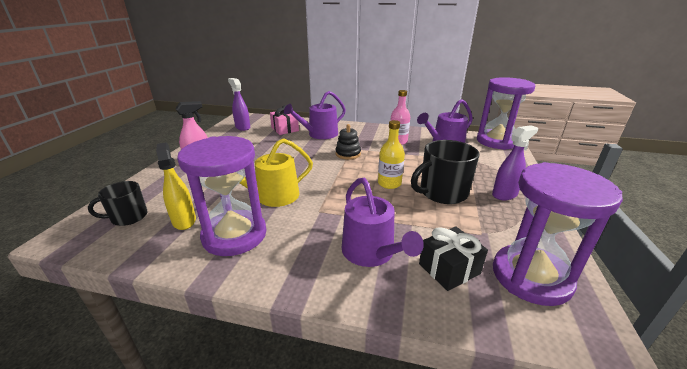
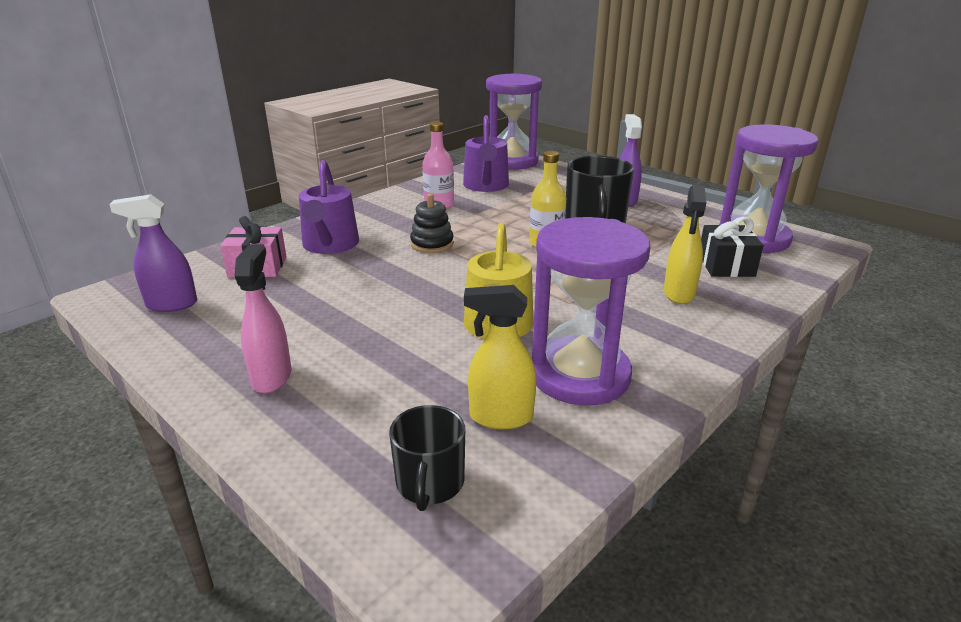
camera: 60 degrees left, 0 degrees up
purple watering can [342,178,424,267] -> yellow spray bottle [664,185,706,304]

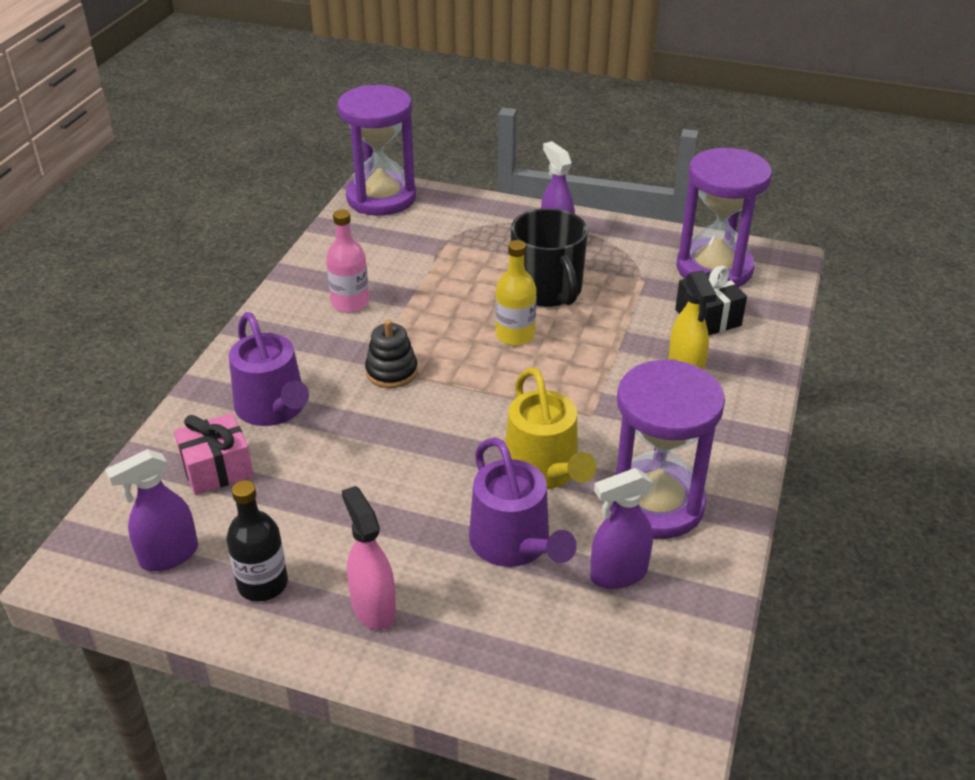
camera: 25 degrees left, 10 degrees up
black mug [389,405,465,511] -> none
purple watering can [463,115,509,192] -> purple watering can moved to [469,437,577,567]
yellow spray bottle [464,285,536,429] -> purple spray bottle [590,468,653,589]
none -> black bottle [226,480,288,602]

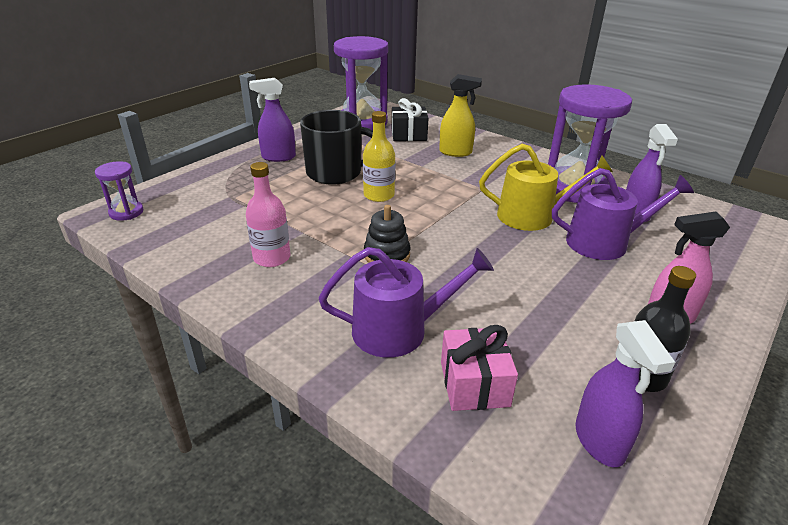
camera: 70 degrees left, 5 degrees down
purple hourglass [338,85,416,216] -> purple hourglass [95,161,144,221], size x0.47

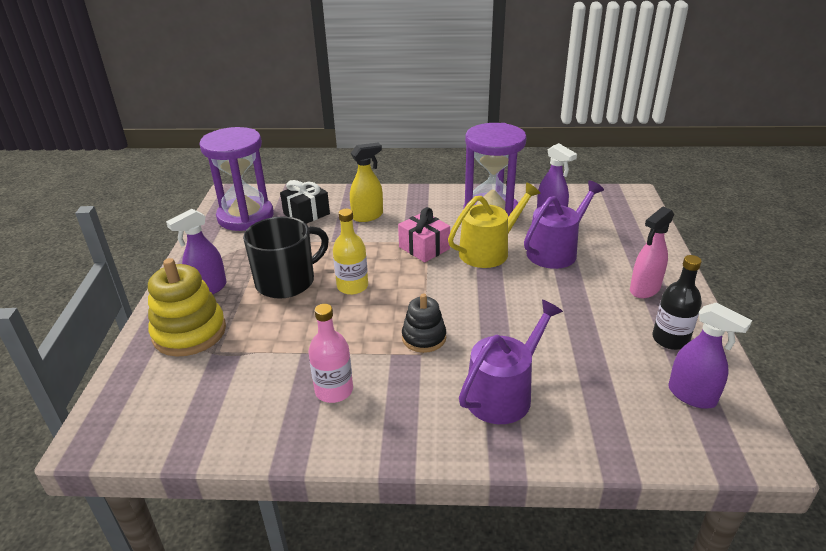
camera: 35 degrees left, 0 degrees up
purple hourglass [95,161,144,221] -> none
pink gift [441,325,518,411] -> pink gift moved to [398,207,450,262]
none -> yellow stacking toy [148,258,226,357]

